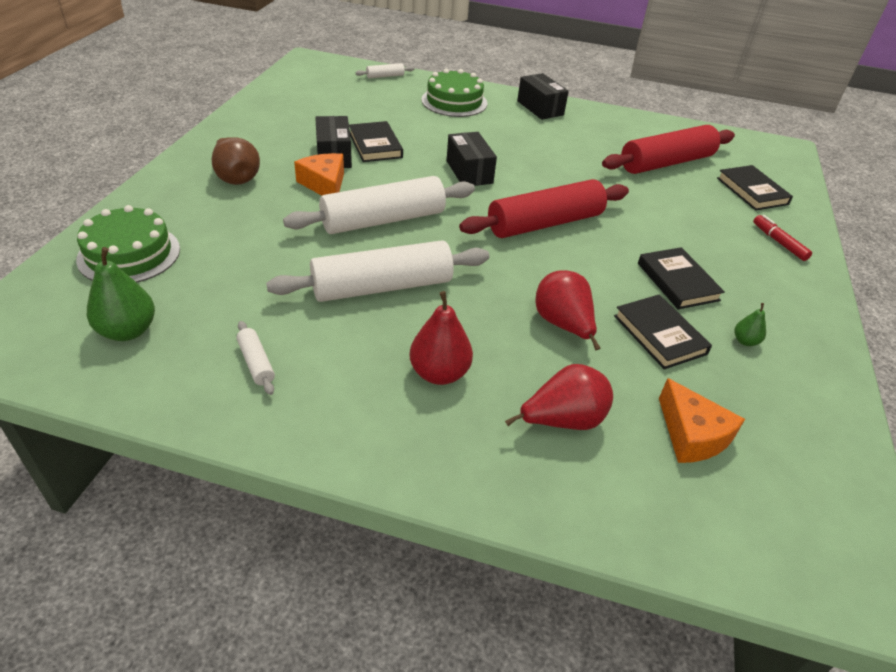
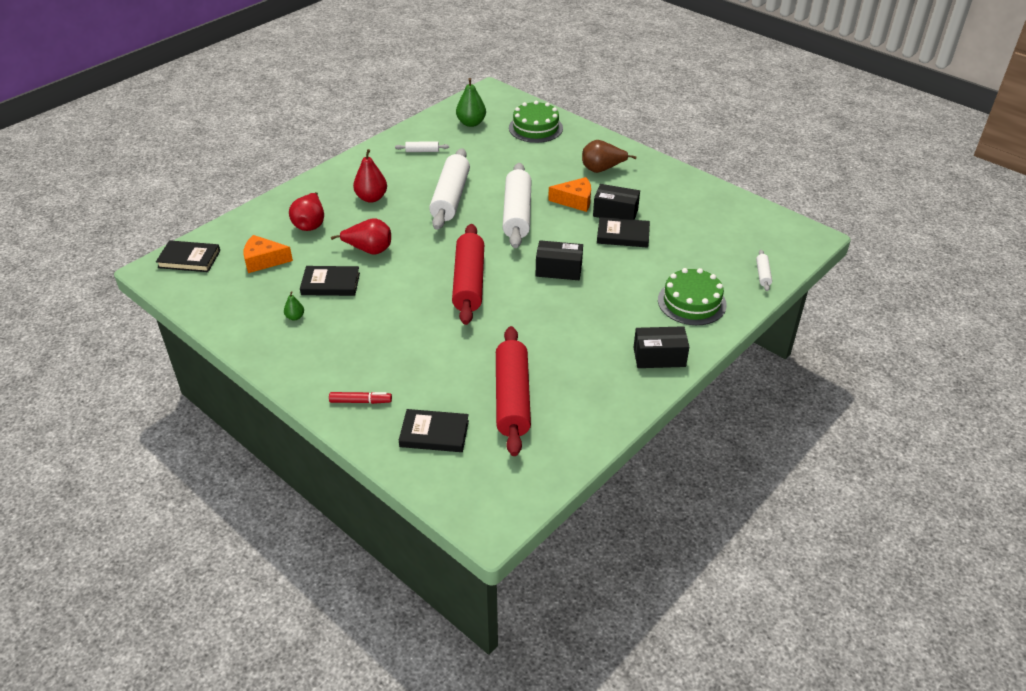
camera: 120 degrees right, 0 degrees up
black book [638,247,725,309] -> black book moved to [156,240,220,272]

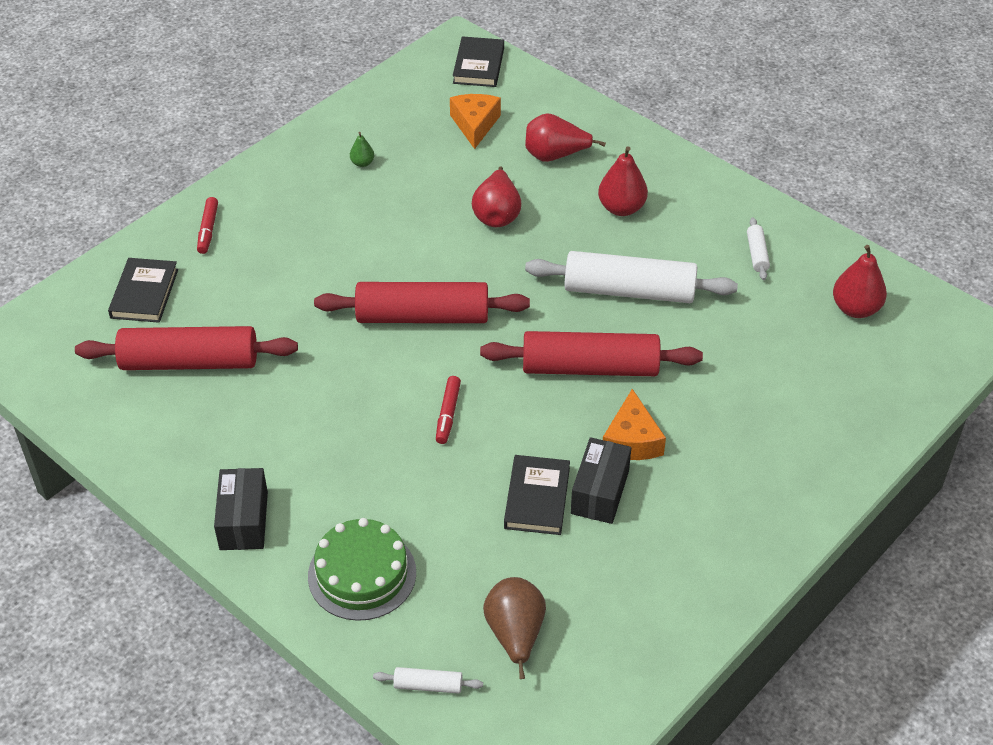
camera: 90 degrees right, 5 degrees up
black book [300,266,360,296] -> none
green pear [456,78,486,127] -> red pear [833,245,887,318]
white rolling pin [503,163,531,248] -> red rolling pin [480,331,703,376]
green cake [509,101,563,143] -> none
black box [536,240,583,280] -> red marker [436,376,461,444]
brown pear [582,140,637,173] -> brown pear moved to [483,577,546,679]

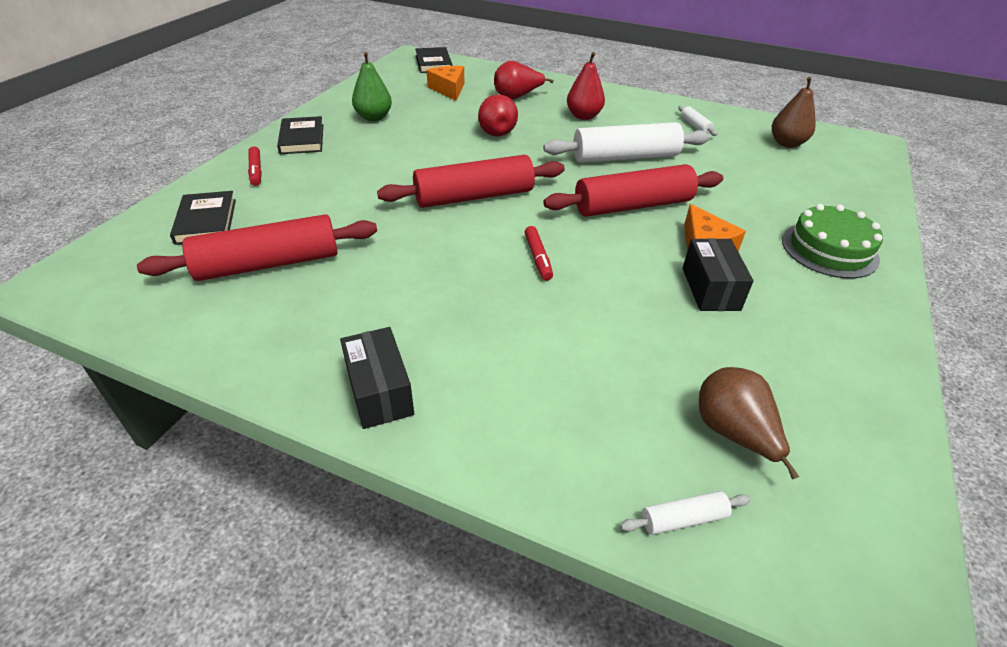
camera: 20 degrees left, 5 degrees down
green cake [308,518,416,621] -> green cake moved to [782,204,883,279]
green pear [350,132,374,167] -> green pear [352,52,392,121], size x1.92
black book [504,455,570,535] -> black book moved to [277,116,323,154]
red pear [833,245,887,318] -> brown pear [772,77,816,148]

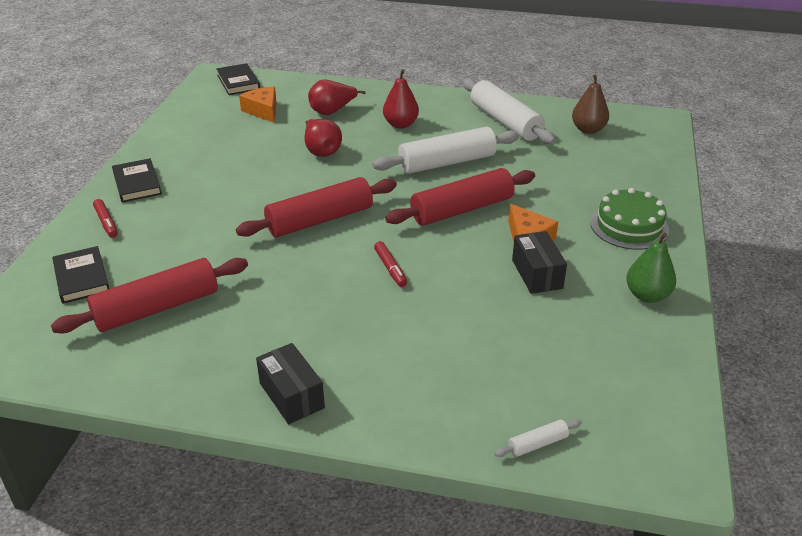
camera: 10 degrees left, 5 degrees down
green pear [352,52,392,121] -> green pear moved to [626,233,676,303]
white rolling pin [678,106,717,136] -> white rolling pin [463,79,556,144], size x2.37
brown pear [699,367,799,479] -> none

